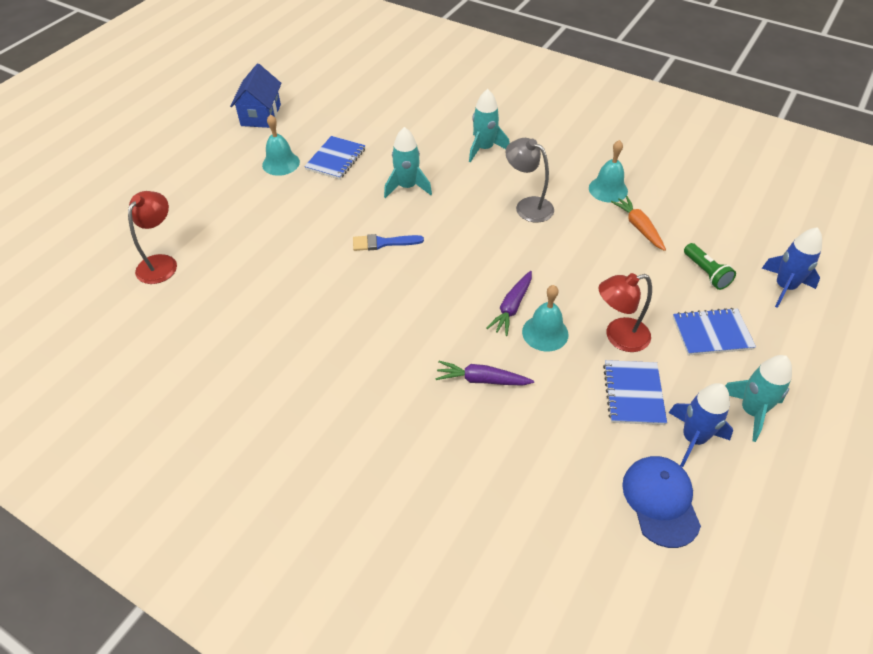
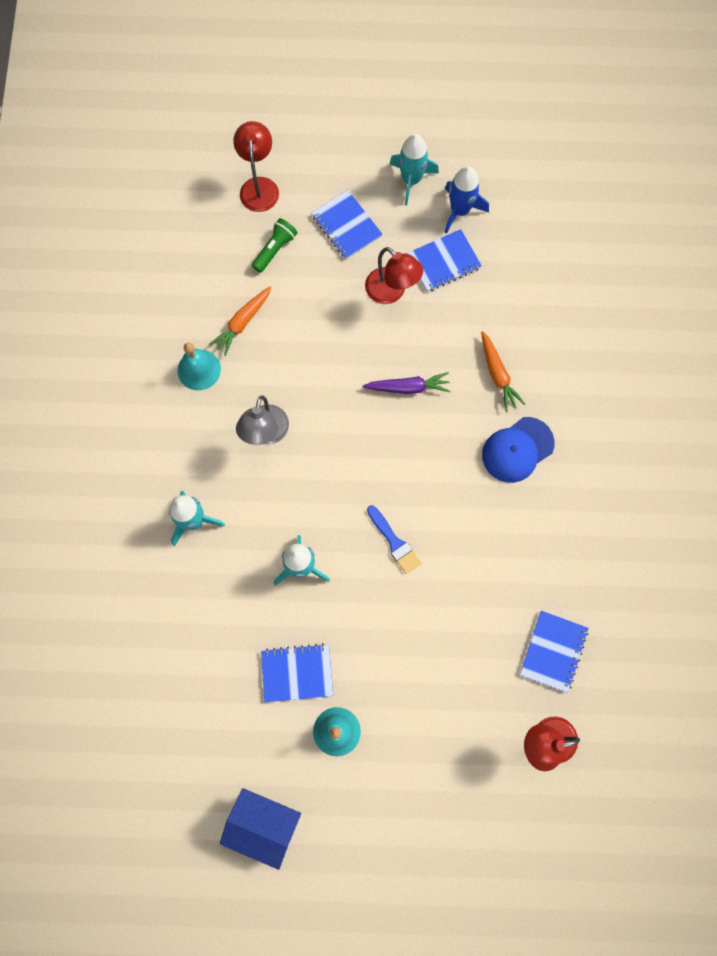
camera: 120 degrees left, 25 degrees up
blue house [230,64,282,128] -> blue house turned 45 degrees clockwise [220,788,301,870]
purple carrot [436,361,534,386] -> orange carrot [481,331,525,412]
turquoise bell [522,285,569,351] -> none
blue cap [622,456,701,548] -> blue cap moved to [482,417,554,483]
blue rocket [761,227,822,308] -> red lamp [233,121,279,212]
none -> blue notebook [520,610,588,693]

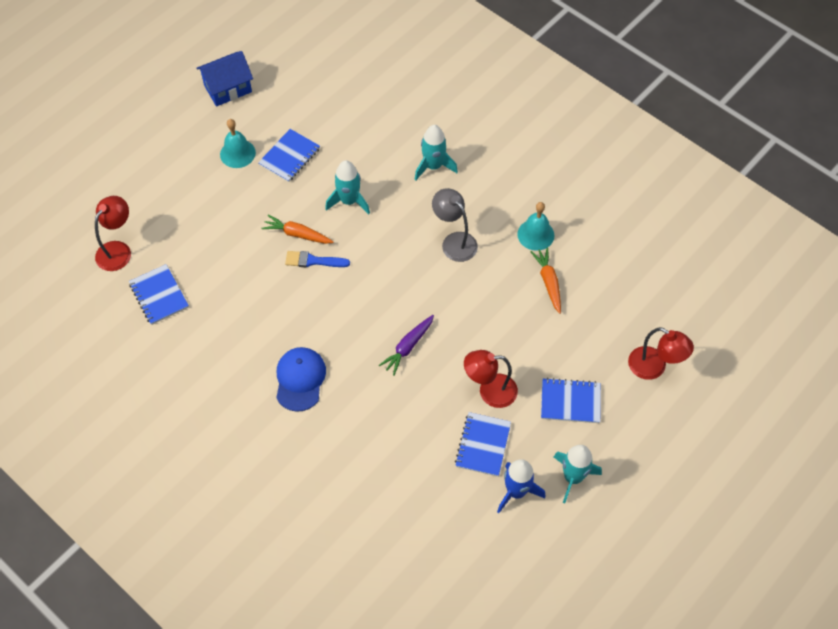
camera: 130 degrees right, 15 degrees down
green flashlight [252,218,298,273] -> none
orange carrot [481,331,525,412] -> orange carrot moved to [261,215,334,244]

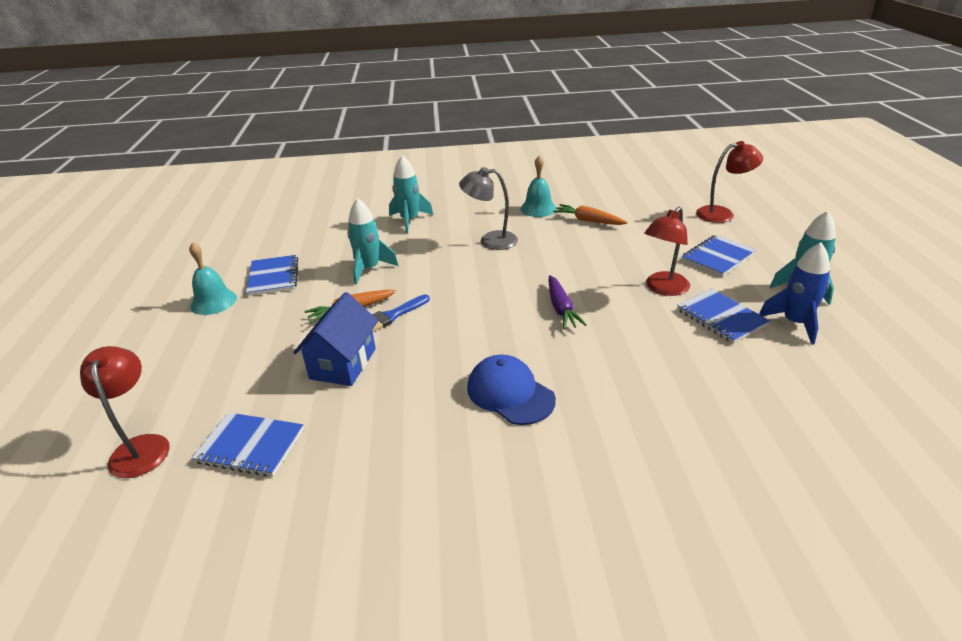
camera: 45 degrees left, 25 degrees down
blue house [196,51,253,106] -> blue house moved to [293,292,378,386]

